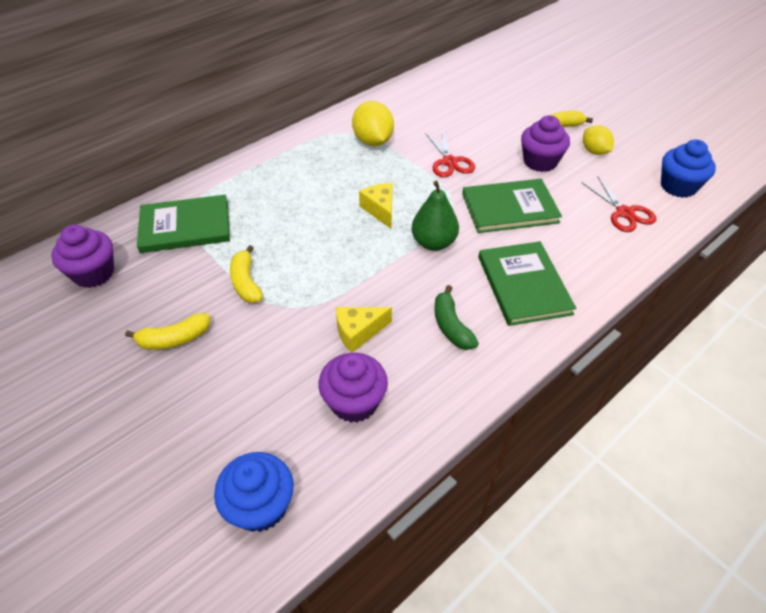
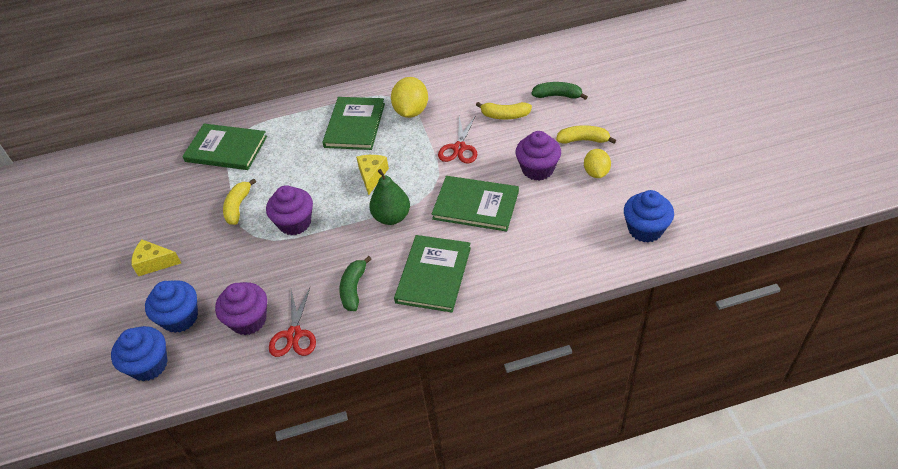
camera: 30 degrees right, 0 degrees up
purple cupcake [51,225,114,288] -> purple cupcake moved to [266,185,313,236]
yellow banana [125,313,210,350] -> yellow banana moved to [476,102,532,120]
yellow cheese [336,307,392,353] -> yellow cheese moved to [131,240,181,276]
red scissors [581,176,656,232] -> red scissors moved to [269,287,316,357]
none -> blue cupcake [145,280,198,333]
none -> green book [322,97,385,150]
none -> green banana [531,82,588,100]

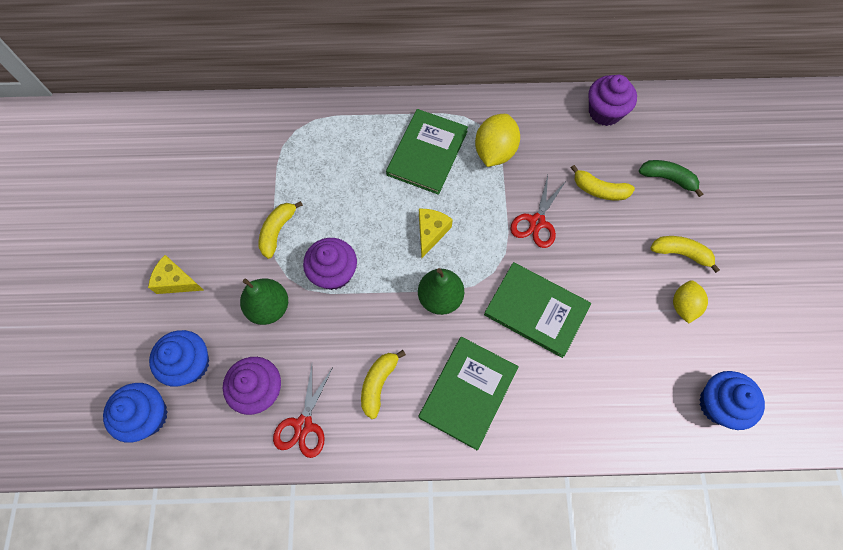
camera: 10 degrees right, 20 degrees up
green book [182,124,267,170] -> none
green banana [339,256,372,311] -> yellow banana [361,350,406,419]
purple cupcake [515,131,561,181] -> purple cupcake moved to [589,75,637,126]
none -> green pear [240,278,288,325]

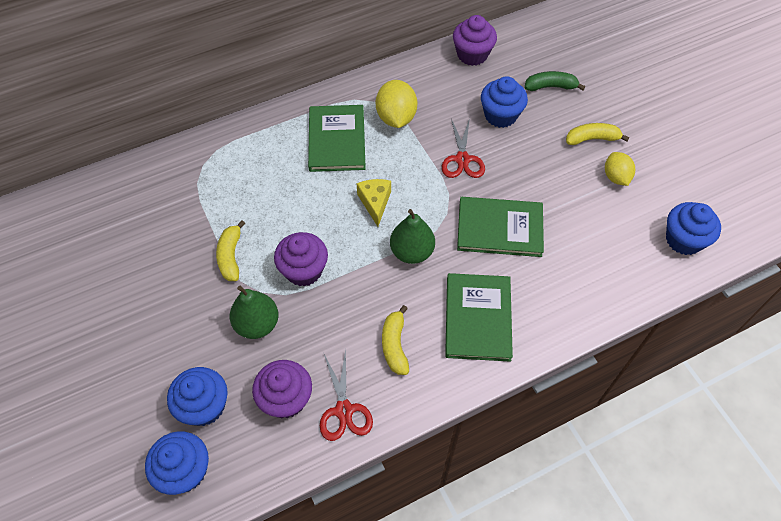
camera: 25 degrees left, 10 degrees down
yellow cheese [148,255,204,294] -> none
yellow banana [571,165,635,200] -> blue cupcake [481,76,528,128]

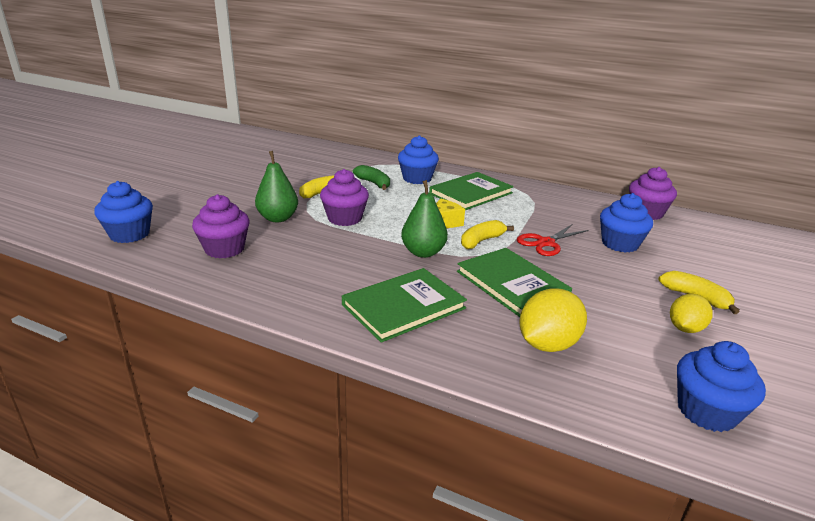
camera: 50 degrees right, 30 degrees down
blue cupcake [167,367,228,426] -> blue cupcake moved to [398,135,439,184]
red scissors [320,349,373,441] -> none
yellow lemon [376,80,417,128] -> yellow lemon moved to [519,288,587,352]
yellow banana [382,305,409,375] -> yellow banana moved to [461,220,514,249]
green banana [525,71,585,91] -> green banana moved to [353,165,390,190]

